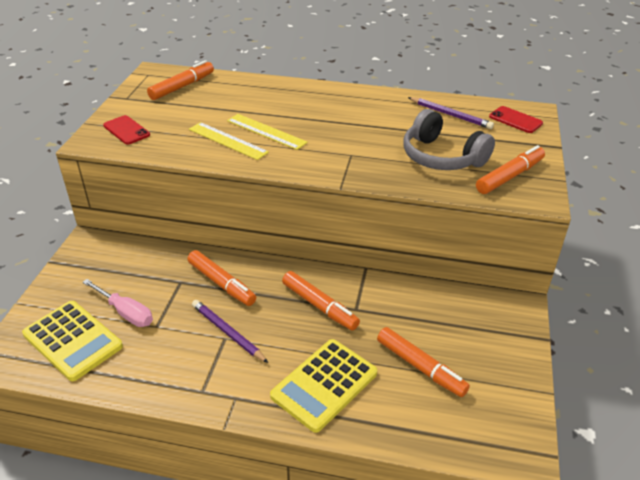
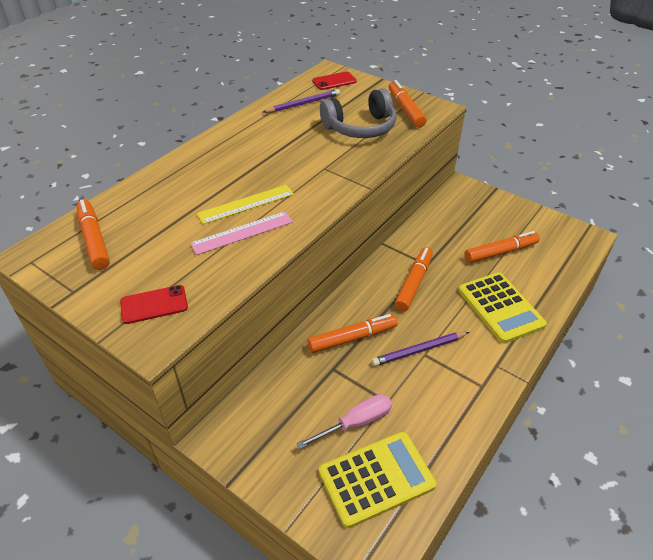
camera: 65 degrees left, 5 degrees up
yellow ruler [189,122,269,160] -> pink ruler [190,211,293,255]
orange marker [282,271,360,330] -> orange marker turned 45 degrees counterclockwise [395,247,433,311]

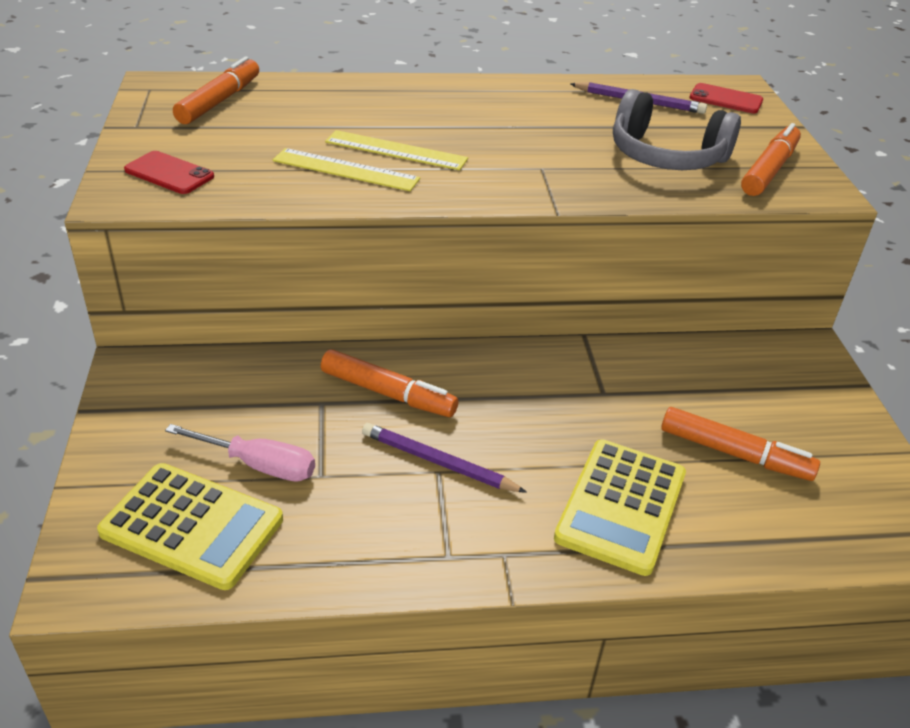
camera: 45 degrees right, 5 degrees down
pink ruler [190,211,293,255] -> yellow ruler [273,148,420,191]
orange marker [395,247,433,311] -> none

